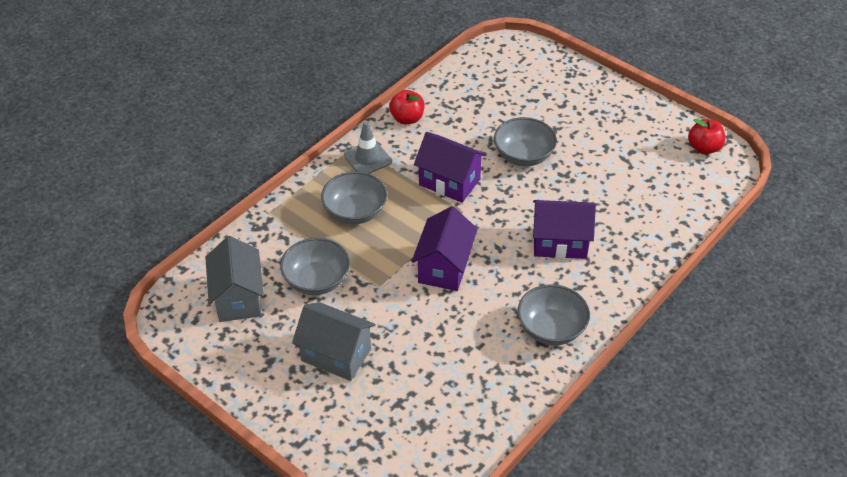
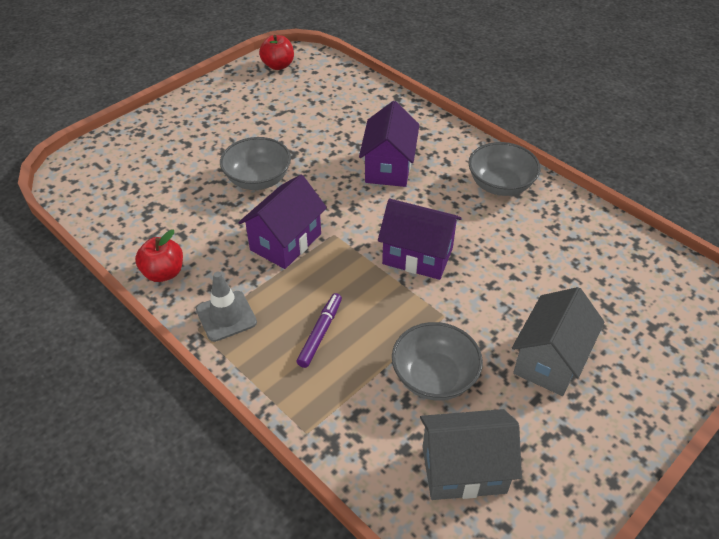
camera: 85 degrees left, 0 degrees up
grey bowl [321,172,387,224] -> purple marker [297,293,342,368]

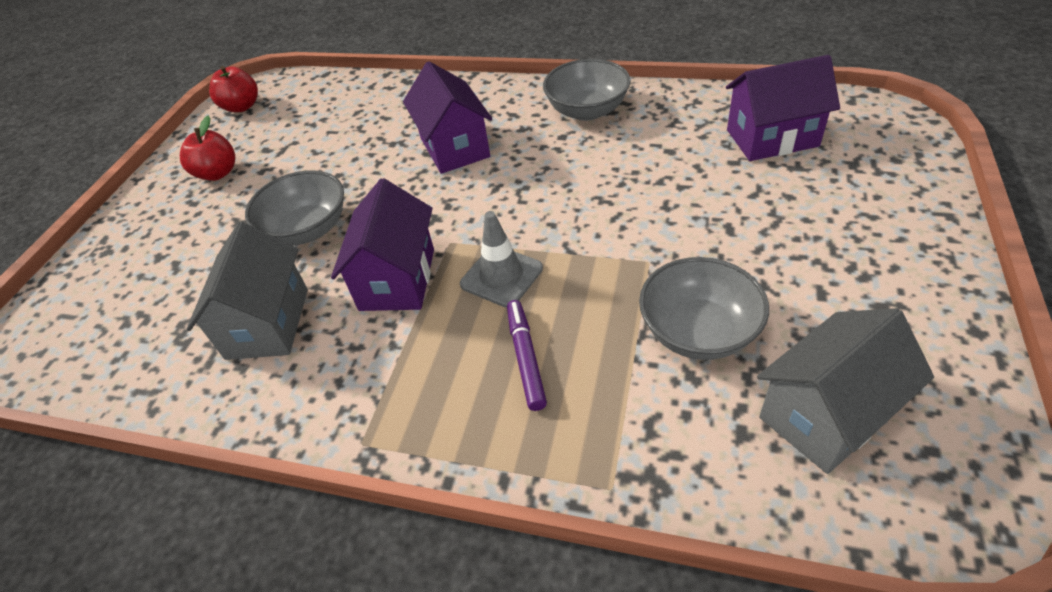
camera: 25 degrees left, 0 degrees up
red apple [135,230,183,282] -> red apple moved to [180,116,235,181]
grey traffic cone [196,272,257,342] -> grey traffic cone moved to [460,211,543,308]
purple house [378,199,462,280] -> purple house moved to [726,55,840,161]
grey house [512,287,605,396] -> grey house moved to [187,222,308,360]

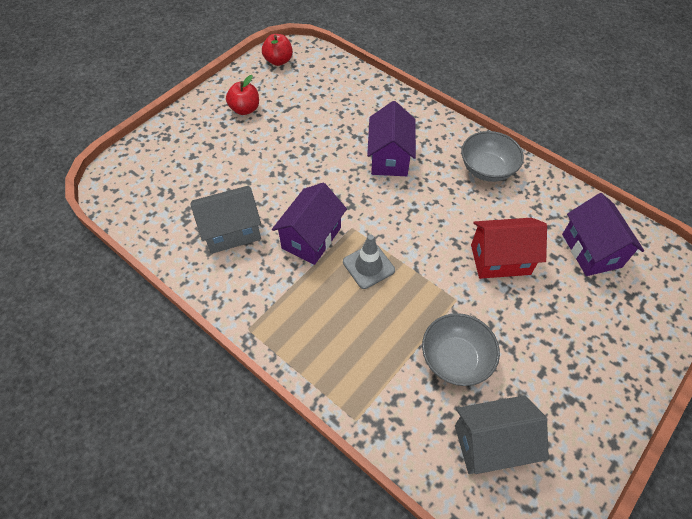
camera: 20 degrees right, 10 degrees up
grey house [187,222,308,360] -> grey house turned 45 degrees clockwise [190,186,261,254]
grey bowl [245,170,344,245] -> none
purple marker [507,300,547,411] -> none
purple house [726,55,840,161] -> purple house turned 60 degrees clockwise [562,193,644,276]
none -> red house [471,218,547,279]

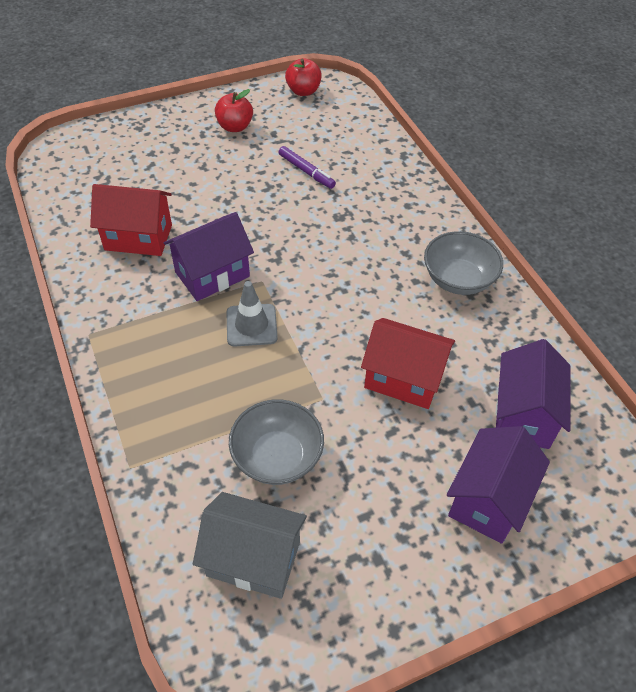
camera: 25 degrees right, 5 degrees down
grey house [190,186,261,254] -> red house [90,184,172,256]
purple house [367,101,416,176] -> purple house moved to [447,426,550,544]
none -> purple marker [278,146,336,189]

